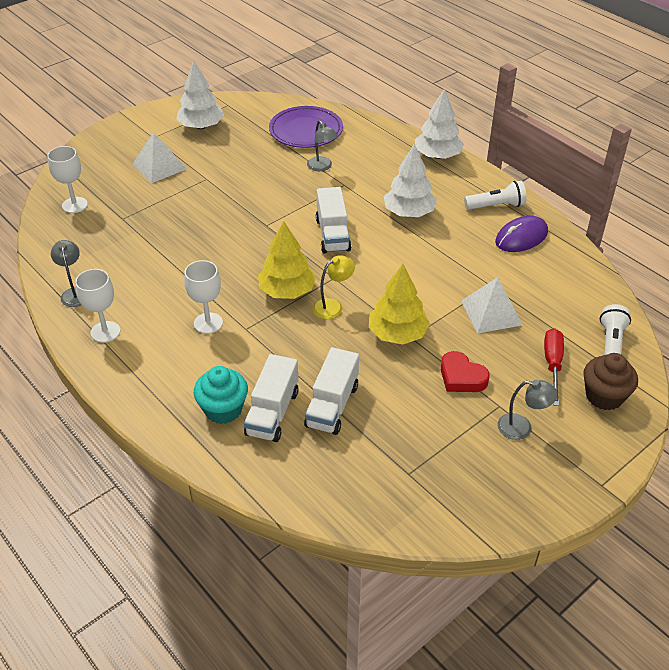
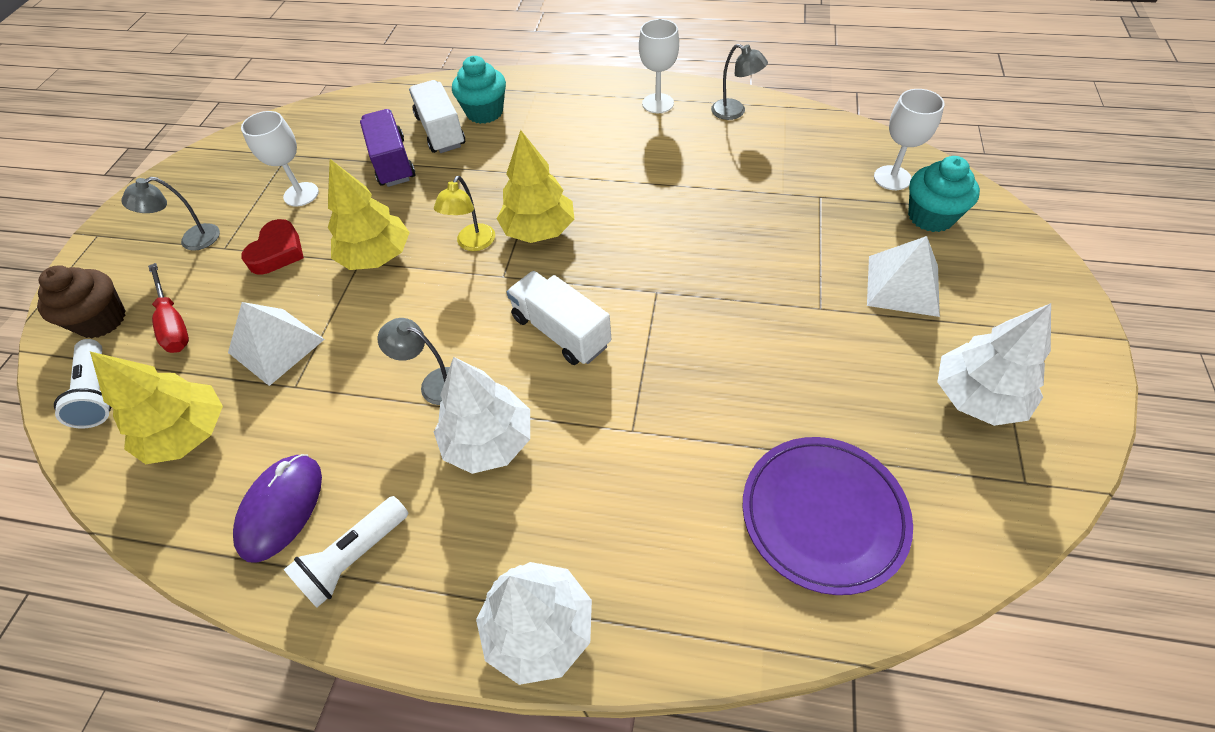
camera: 145 degrees right, 10 degrees up
white goblet [184,260,223,334] -> white goblet moved to [241,111,319,206]
white truck [304,347,359,435] -> purple truck [360,109,415,187]
grey lamp [307,120,338,171] -> grey lamp moved to [377,318,450,405]
red heart [441,351,490,392] -> red heart turned 105 degrees clockwise [241,219,304,275]
none -> yellow tree [90,352,223,464]
none -> turquoise cupcake [908,156,980,232]

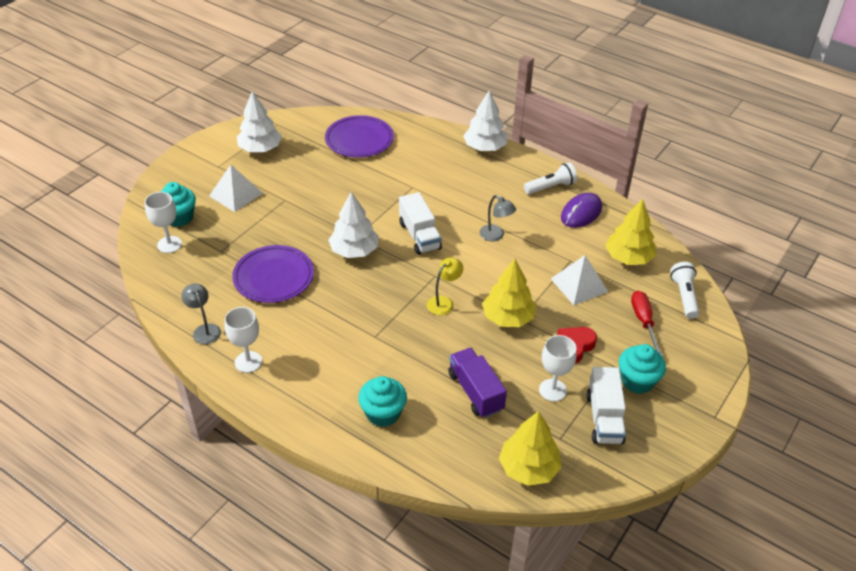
camera: 160 degrees left, 10 degrees down
brown cupcake [37,266,126,338] -> none
grey lamp [121,177,220,251] -> turquoise cupcake [619,344,666,394]
purple truck [360,109,415,187] -> purple truck turned 150 degrees clockwise [448,348,507,418]
white truck [409,80,465,153] -> white truck moved to [587,367,626,444]
white tree [434,357,530,474] -> white tree moved to [328,192,379,258]
yellow tree [497,130,574,243] -> yellow tree moved to [499,411,562,486]
none -> purple plate [232,245,314,303]

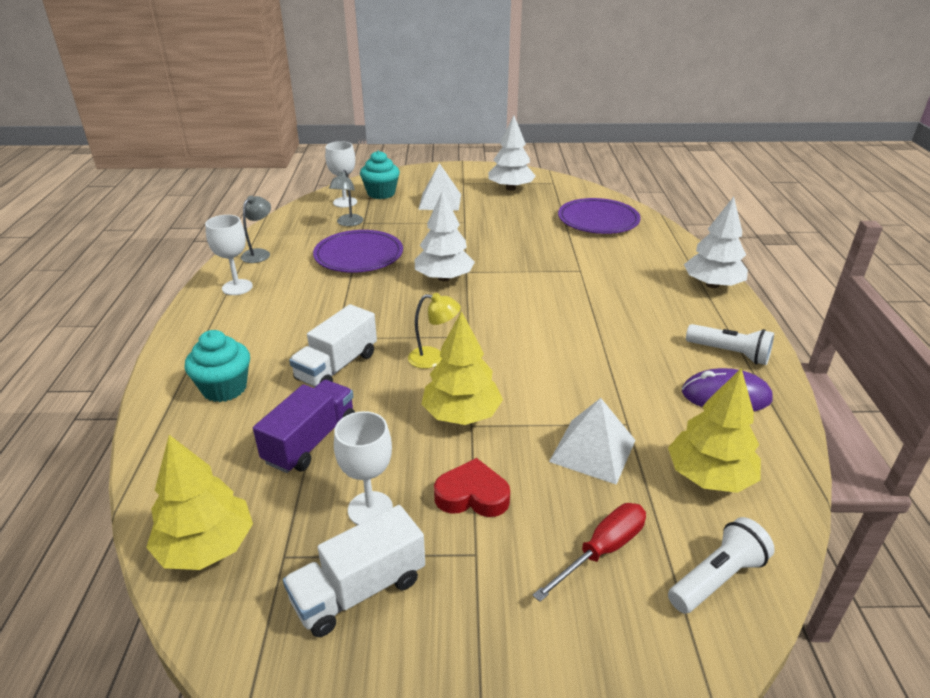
camera: 55 degrees right, 10 degrees down
white truck [399,192,442,255] -> white truck moved to [289,304,377,387]
grey lamp [479,195,516,241] -> grey lamp moved to [329,169,363,226]
turquoise cupcake [619,344,666,394] -> none

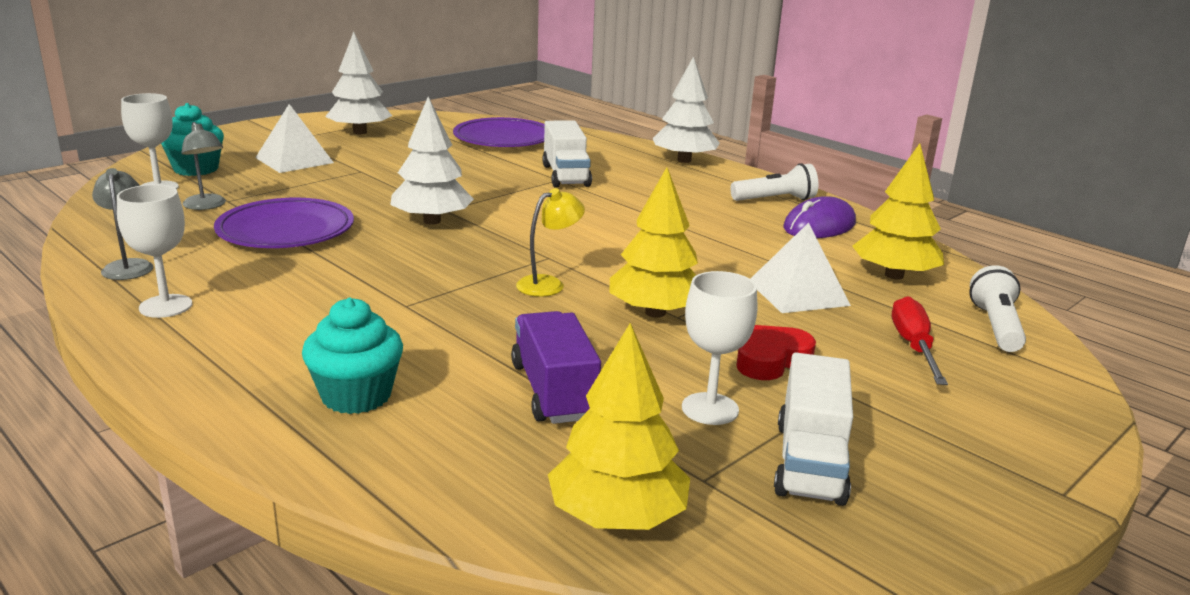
camera: 45 degrees left, 10 degrees down
white truck [289,304,377,387] -> white truck moved to [542,120,592,188]

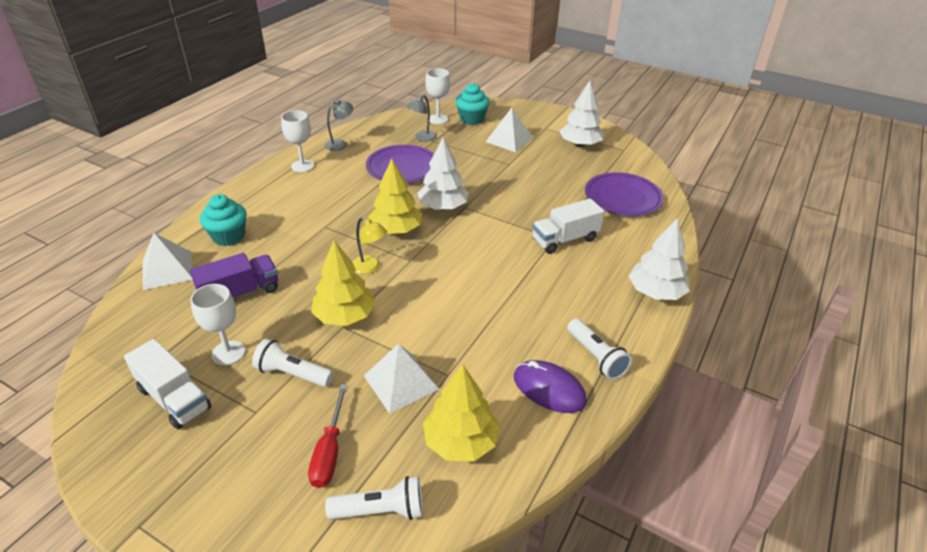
camera: 75 degrees right, 15 degrees up
yellow tree [548,323,690,530] -> yellow tree moved to [368,159,422,234]
red heart [736,325,816,380] -> white flashlight [252,339,334,387]
white truck [774,353,853,506] -> white truck turned 135 degrees counterclockwise [124,339,211,429]
red screwdriver [892,296,948,385] -> red screwdriver turned 105 degrees clockwise [308,384,348,488]
none -> white pyramid [143,233,193,290]

